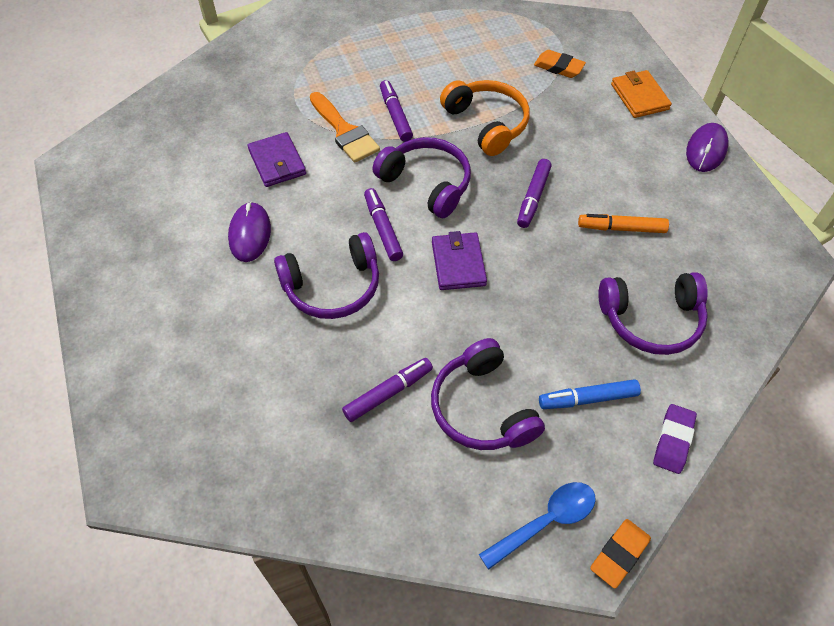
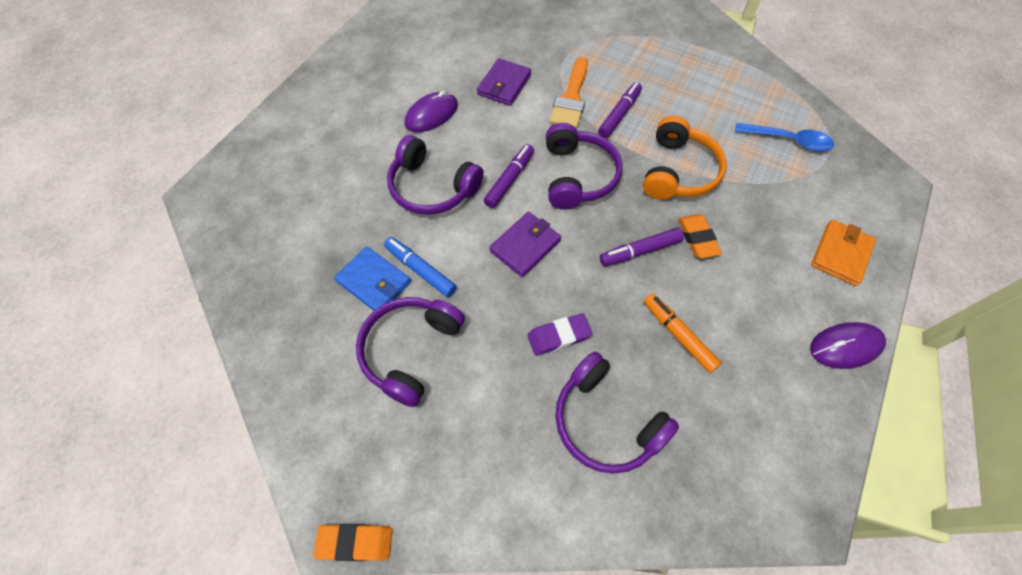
camera: 50 degrees right, 5 degrees up
purple marker [342,358,433,422] -> blue wallet [334,246,411,311]
blue spoon [479,482,596,570] -> blue spoon moved to [735,123,834,152]
orange eraser [534,50,586,78] -> orange eraser moved to [678,214,722,258]
blue marker [539,379,641,409] -> blue marker moved to [384,237,457,297]
purple eraser [653,404,697,474] -> purple eraser moved to [527,313,592,356]

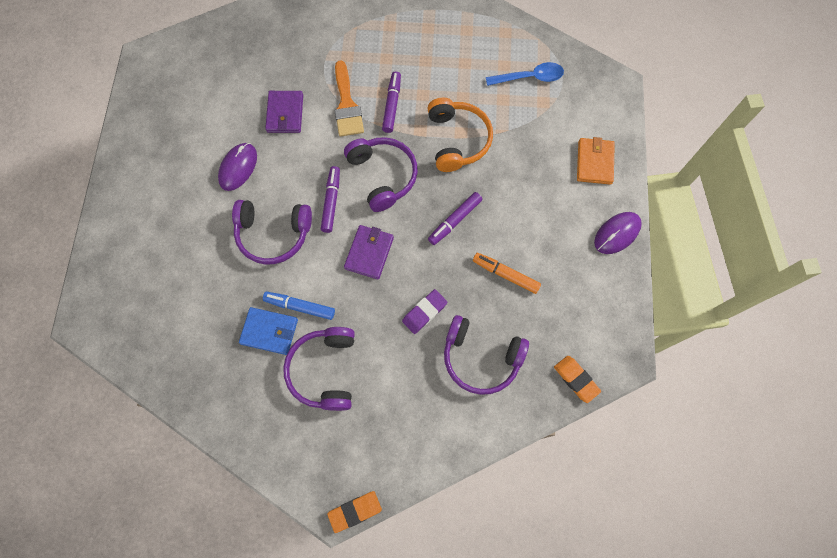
camera: 25 degrees left, 10 degrees up
orange eraser [678,214,722,258] -> orange eraser moved to [554,356,601,403]

